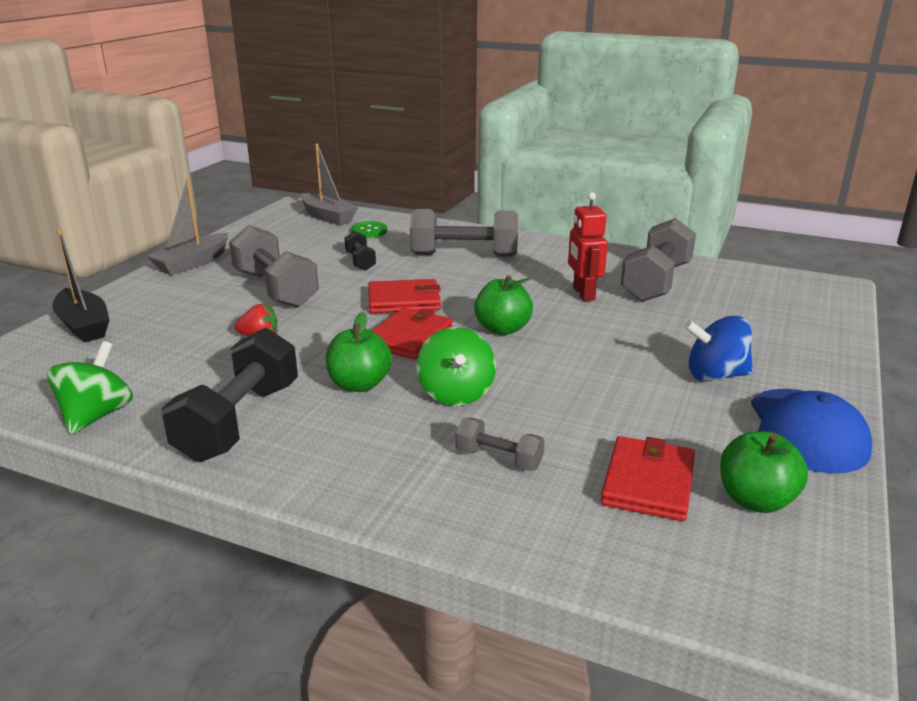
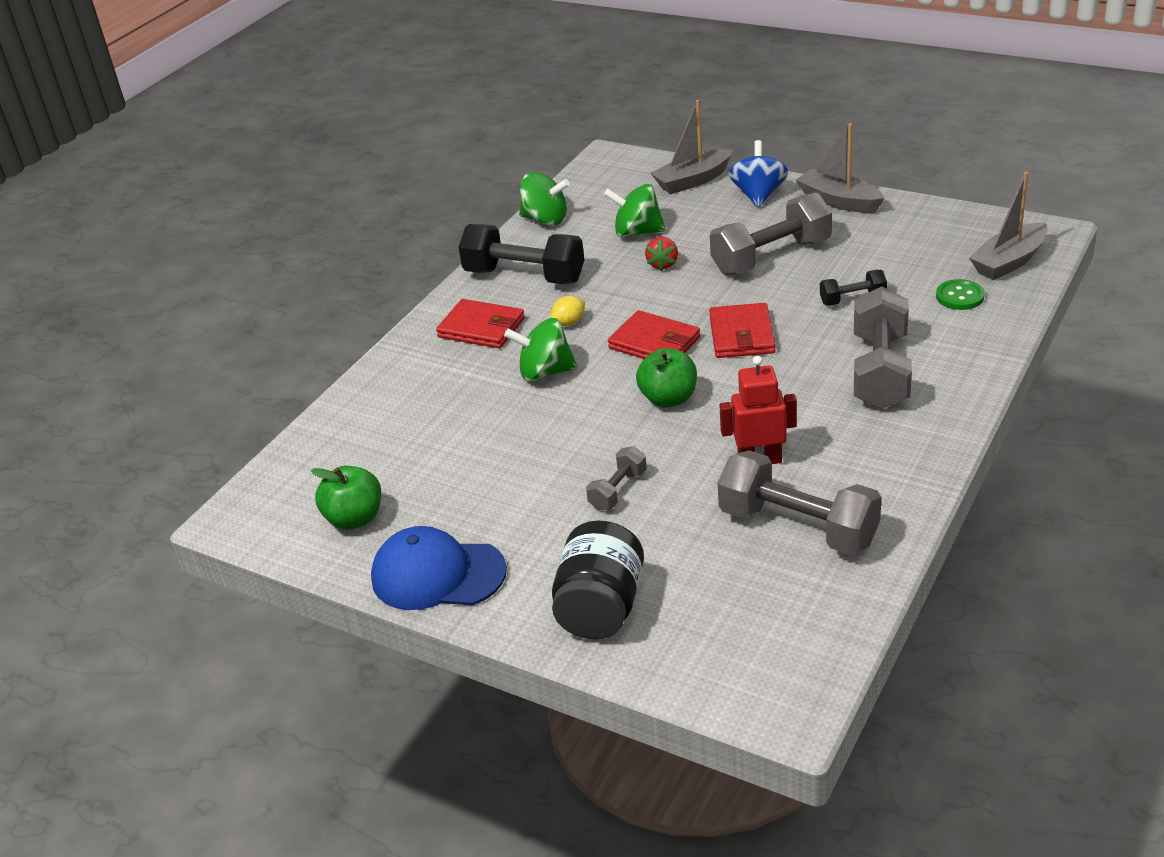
camera: 100 degrees right, 10 degrees up
black boat [52,229,109,343] -> grey boat [651,100,733,194]
green apple [326,312,392,392] -> yellow lemon [551,296,585,326]
grey dumbbell [455,418,545,471] -> grey dumbbell moved to [586,446,647,511]
red wallet [601,436,695,521] -> red wallet moved to [436,299,525,348]
blue spinning top [684,316,753,382] -> blue spinning top moved to [729,140,788,207]
none -> black jar [552,521,644,639]
none -> green spinning top [604,184,666,237]

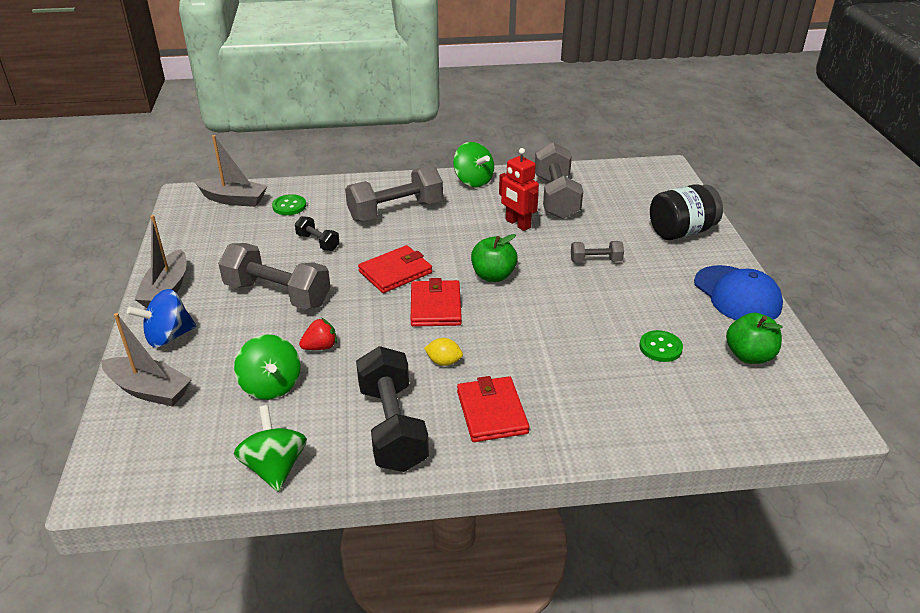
camera: 130 degrees left, 0 degrees up
green spinning top [504,318,578,381] -> green spinning top moved to [453,142,494,187]
none -> green button [639,330,683,362]

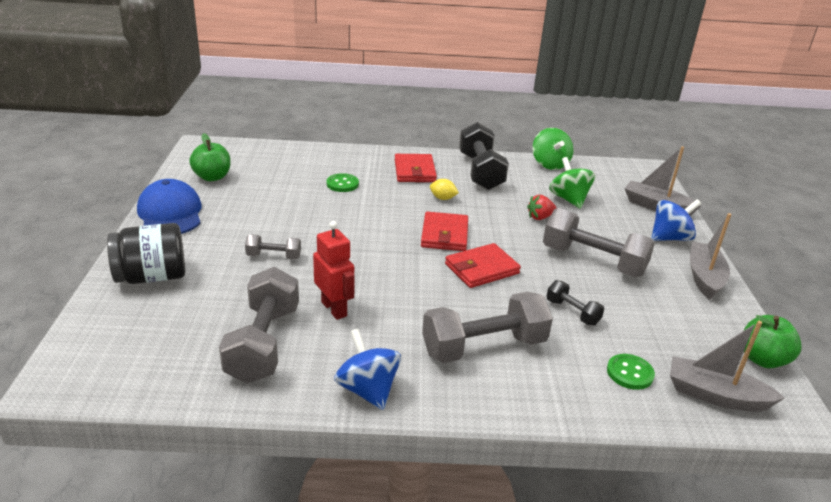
camera: 175 degrees left, 5 degrees down
green spinning top [453,142,494,187] -> blue spinning top [334,329,401,410]
green apple [471,234,518,282] -> green apple moved to [744,315,802,368]
green button [639,330,683,362] -> green button moved to [327,173,359,192]

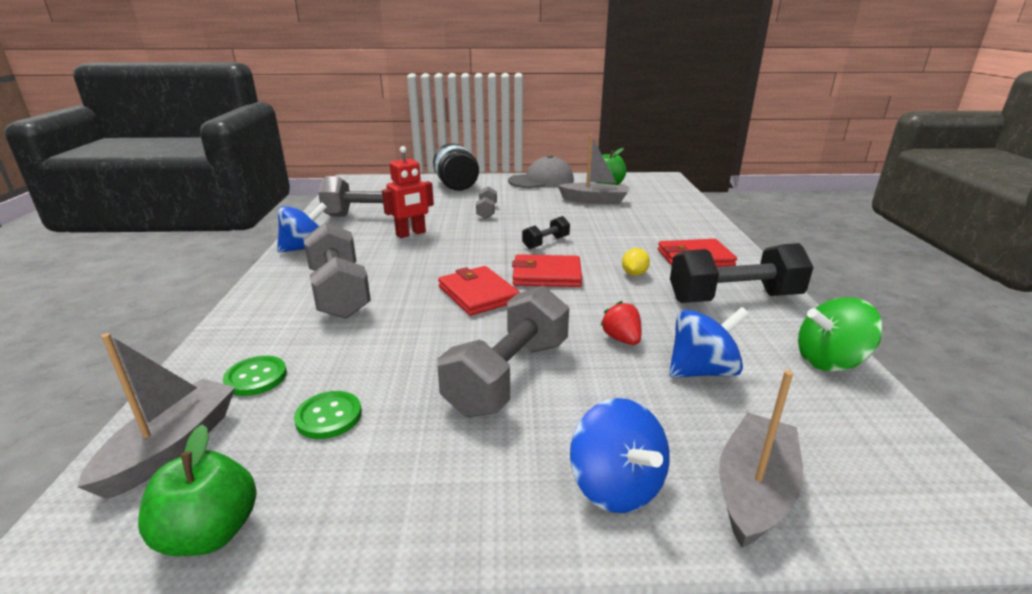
camera: 90 degrees right, 5 degrees down
blue cap [137,179,202,234] -> grey cap [508,155,574,188]
green button [327,173,359,192] -> green button moved to [294,391,362,439]
black dumbbell [546,280,604,326] -> black dumbbell moved to [522,216,570,249]
green spinning top [549,157,595,209] -> blue spinning top [669,307,749,378]
grey boat [690,213,732,300] -> grey boat moved to [557,135,628,204]

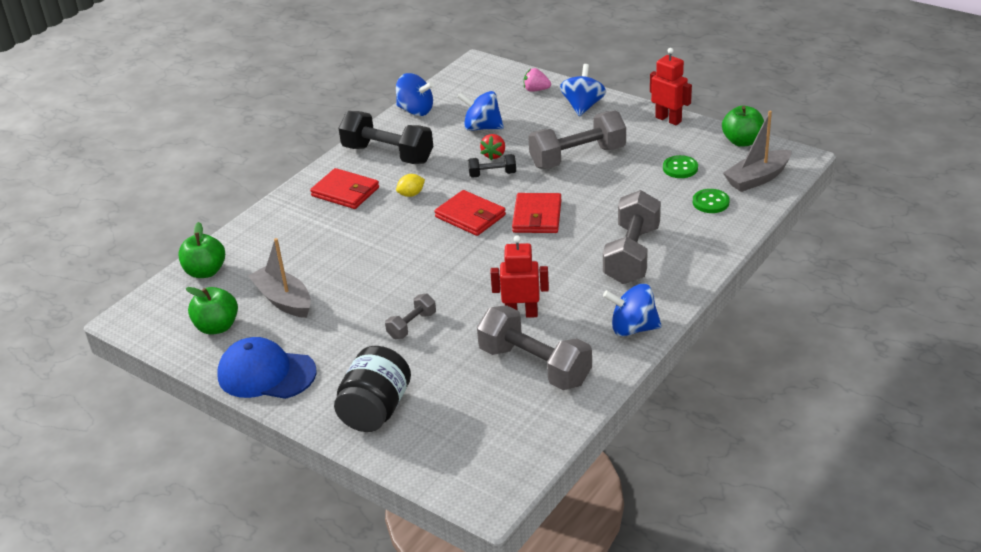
camera: 140 degrees left, 10 degrees up
grey cap [508,155,574,188] -> blue cap [217,337,317,399]
black dumbbell [522,216,570,249] -> black dumbbell moved to [468,154,516,178]
grey boat [719,370,803,548] -> pink strawberry [524,68,551,92]
green spinning top [798,297,883,372] -> blue spinning top [396,73,434,116]
none -> green apple [178,222,225,278]
none -> red robot [650,48,692,125]

